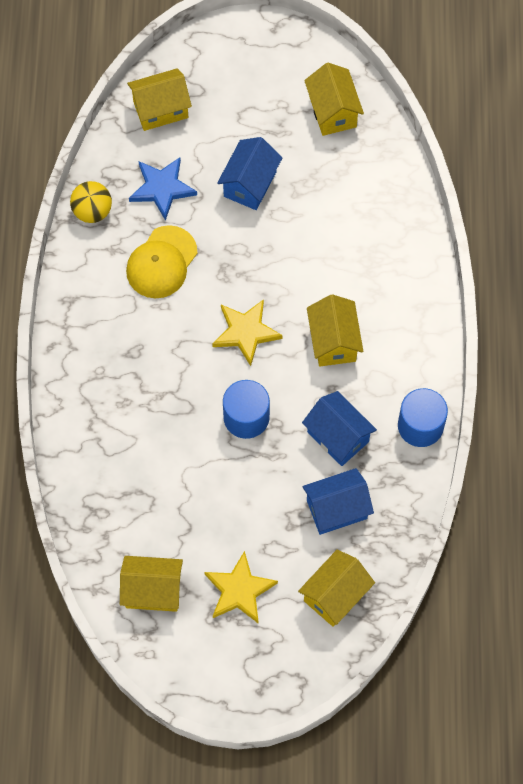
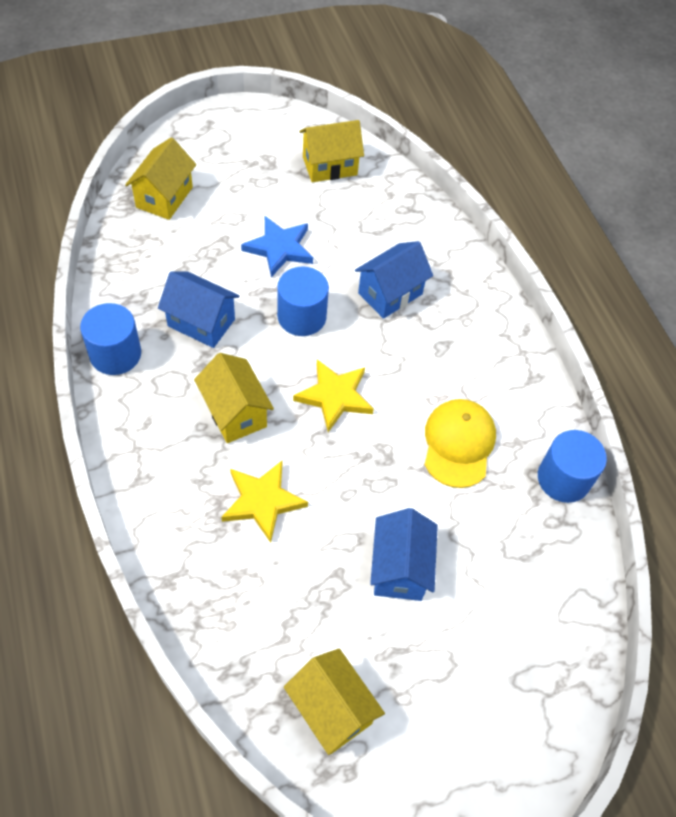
camera: 155 degrees right, 10 degrees down
yellow ball [70,181,112,223] -> blue cylinder [538,430,607,503]
yellow house [127,68,192,131] -> none
blue star [129,158,197,221] -> blue star moved to [241,216,313,277]
yellow star [204,551,278,623] -> yellow star moved to [221,461,308,543]
blue house [303,468,374,535] -> blue house moved to [355,241,433,319]

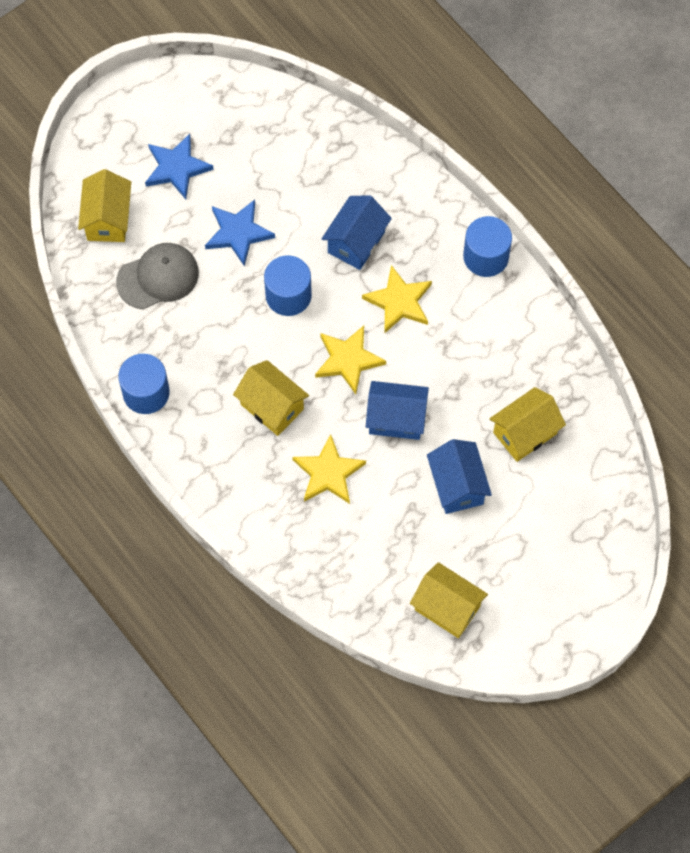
camera: 15 degrees left, 10 degrees up
blue house [158,271,240,348] -> blue house moved to [365,381,429,440]
yellow house [299,120,364,182] -> yellow house moved to [490,387,566,462]
yellow cap [425,399,496,488] -> none
blue cylinder [538,430,607,503] -> blue cylinder moved to [463,216,512,277]
none -> grey cap [116,243,199,309]
none -> blue star [145,134,214,199]
none -> yellow star [362,265,432,333]

